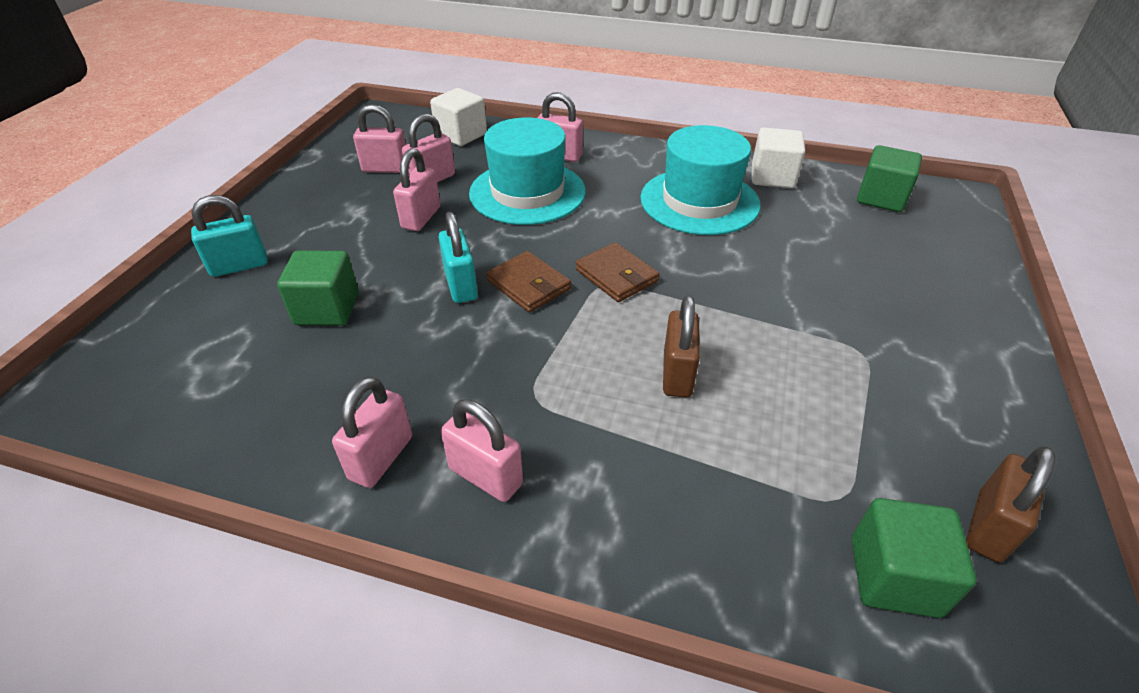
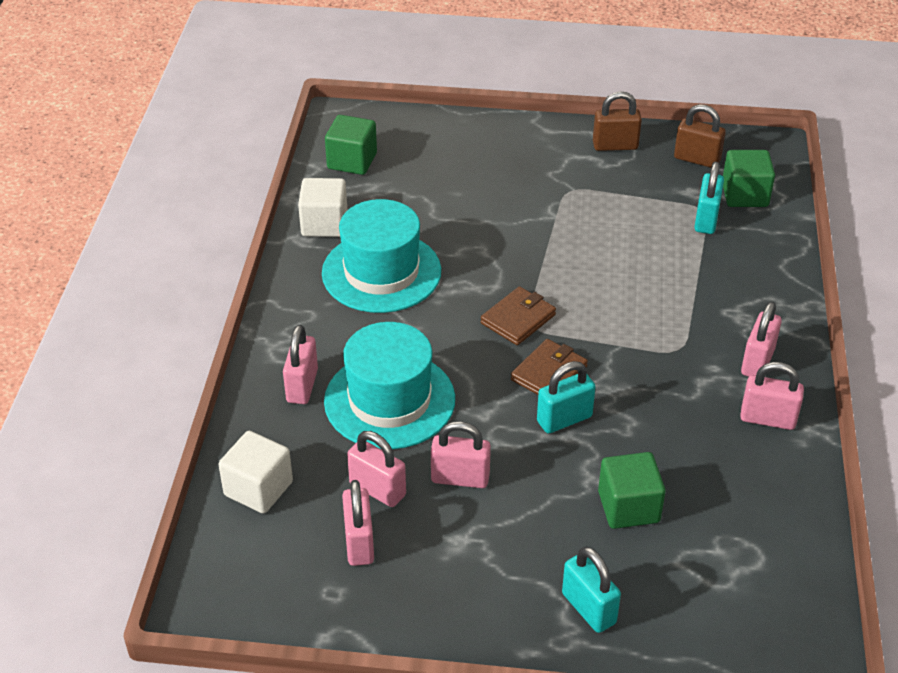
camera: 100 degrees left, 0 degrees up
brown padlock [663,295,700,397] -> brown padlock moved to [593,91,642,151]
none -> turquoise padlock [695,162,724,234]

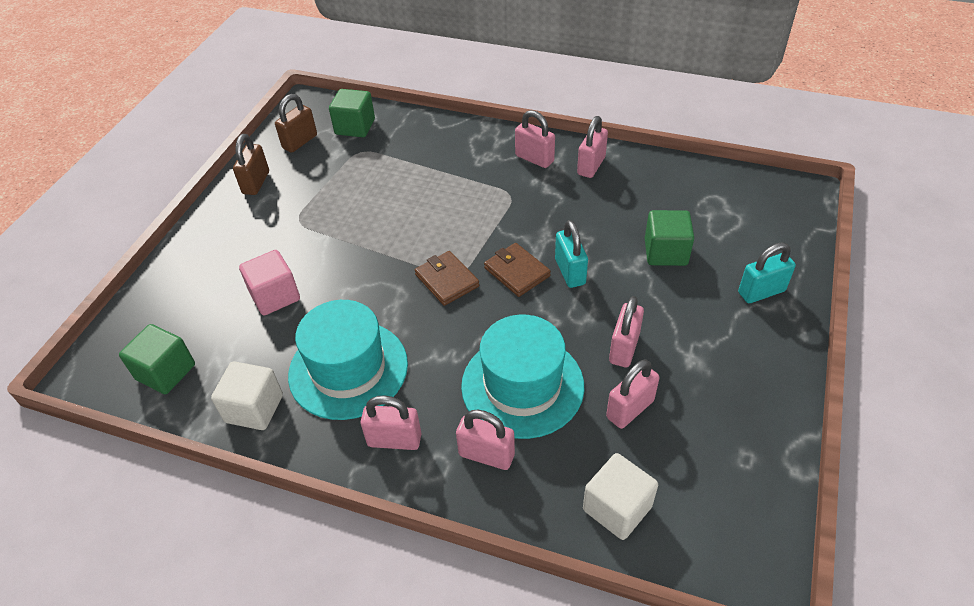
camera: 75 degrees left, 5 degrees up
pink padlock [342,480,374,566] -> pink padlock moved to [360,395,421,450]
turquoise padlock [695,162,724,234] -> none
none -> pink cube [239,250,300,316]

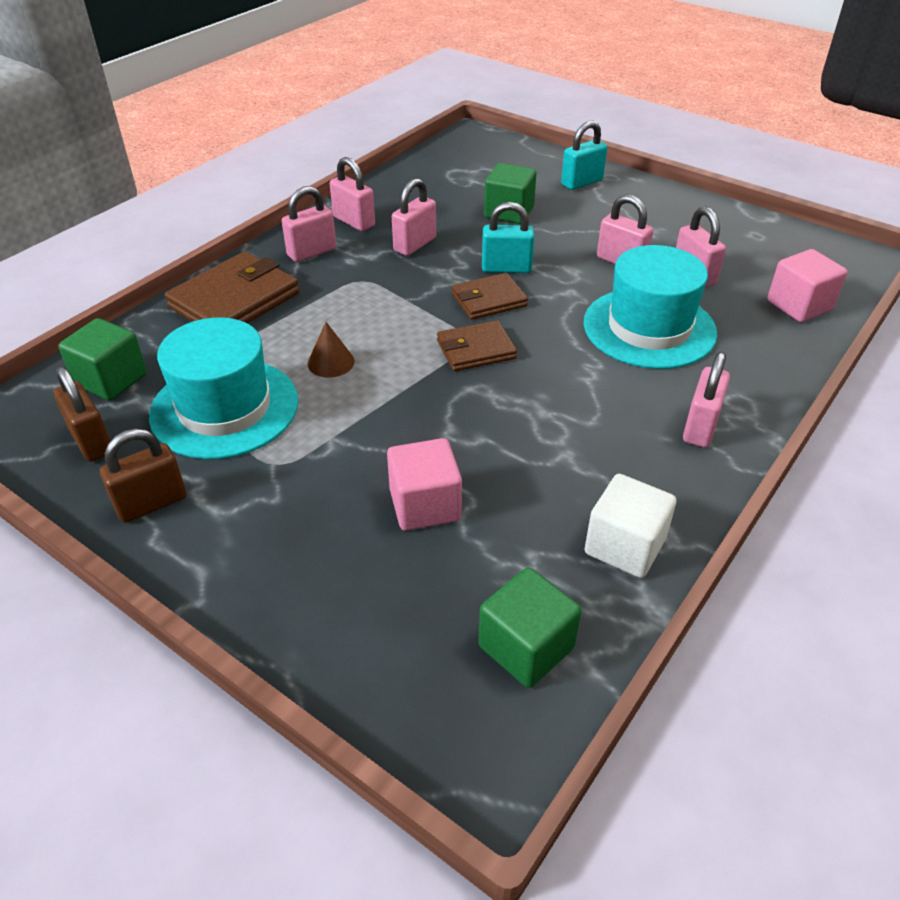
camera: 75 degrees left, 5 degrees down
brown padlock [233,134,269,195] -> brown padlock turned 60 degrees counterclockwise [100,429,186,523]
turquoise hat [288,300,408,420] -> turquoise hat moved to [149,317,298,459]
pink padlock [456,410,515,470] -> pink padlock moved to [392,178,436,256]
white cube [583,453,658,540] -> pink cube [767,249,847,322]
turquoise padlock [738,243,796,303] -> turquoise padlock turned 60 degrees clockwise [561,121,607,190]
none -> brown wallet [165,252,299,323]
none -> brown cone [307,322,355,378]

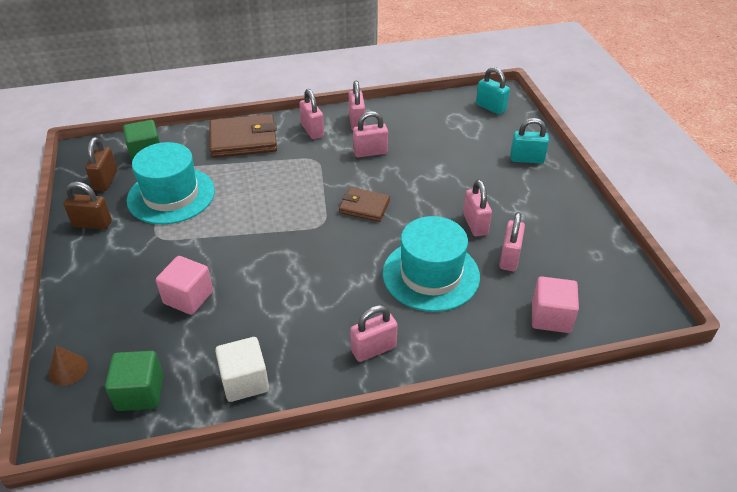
camera: 40 degrees right, 0 degrees up
pink padlock [282,186,336,262] -> pink padlock turned 60 degrees clockwise [299,89,324,139]
brown cone [307,322,355,378] -> brown cone moved to [49,346,88,386]
brown wallet [437,320,517,371] -> none
turquoise padlock [482,202,535,273] -> turquoise padlock moved to [476,67,510,115]
green cube [484,163,536,224] -> none

